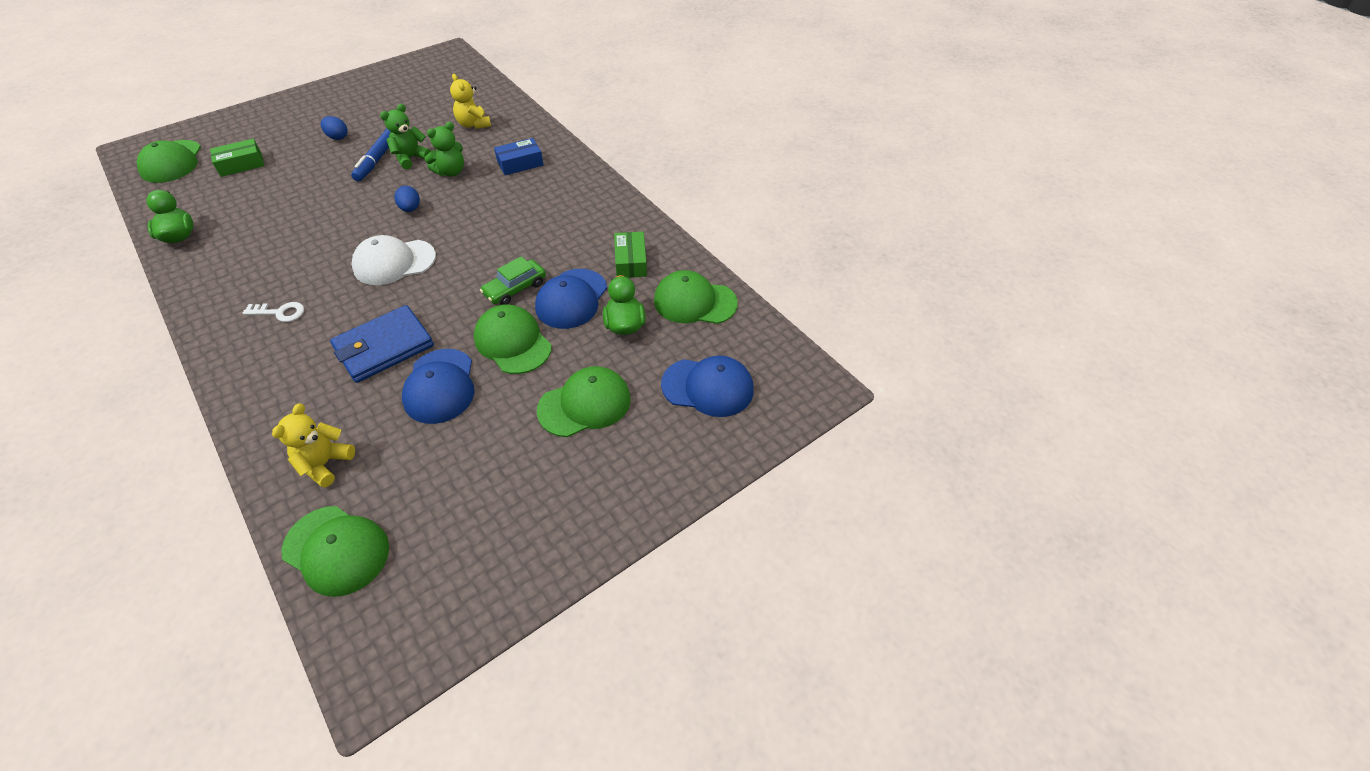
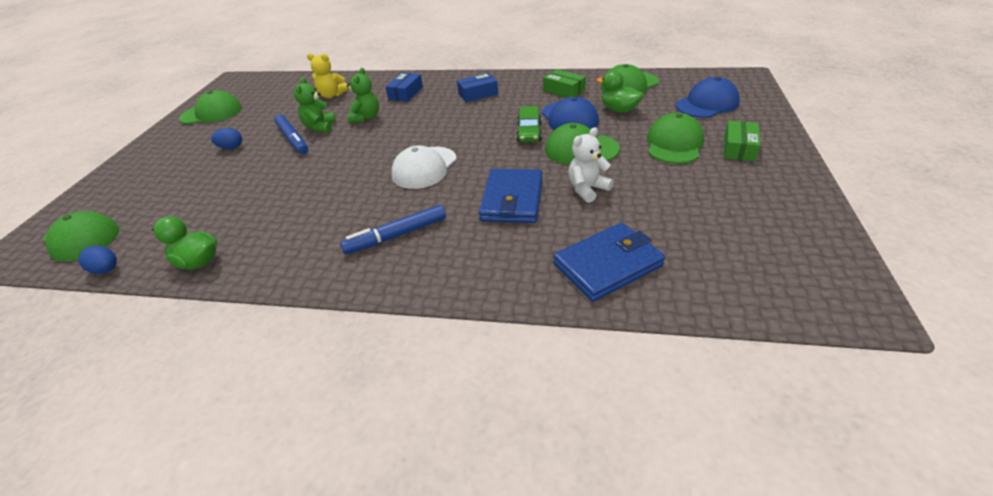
camera: 40 degrees left, 10 degrees down
green box [210,139,264,177] -> green box moved to [724,121,760,161]
white key [243,302,304,322] -> blue marker [340,205,446,254]
yellow teddy bear [272,403,355,488] -> blue wallet [553,223,665,302]
green cap [281,506,389,597] -> green cap moved to [179,90,242,124]
blue egg [394,186,420,212] -> blue egg moved to [78,245,117,274]
blue cap [402,349,475,424] -> white teddy bear [568,127,613,203]
none -> blue box [457,73,498,102]

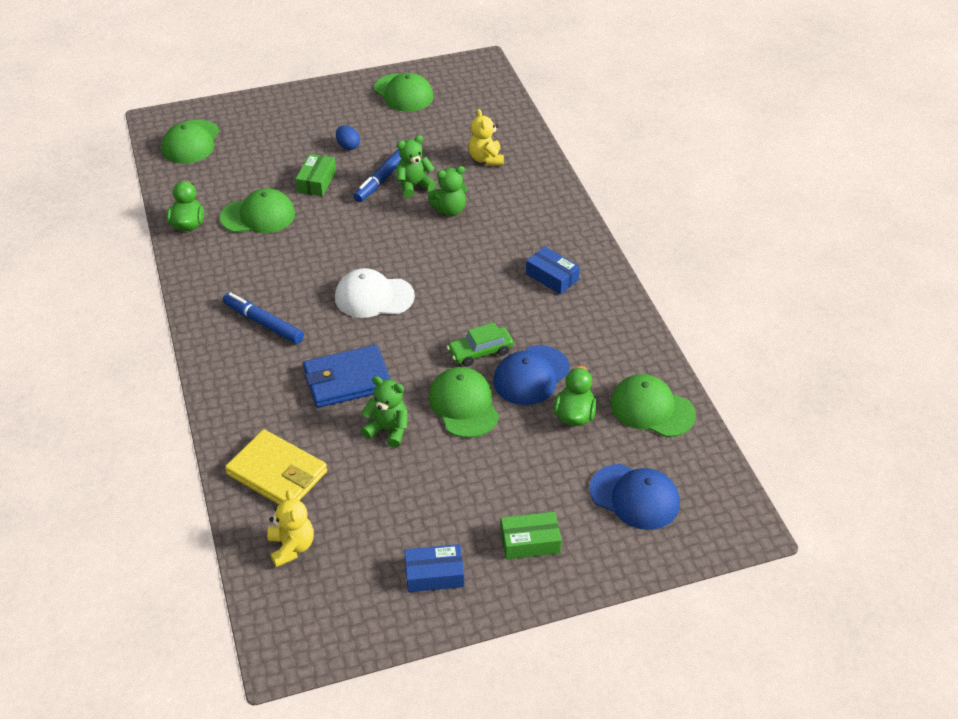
camera: 60 degrees right, 5 degrees up
blue egg [78,245,117,274] -> none
blue box [386,73,423,102] -> blue box moved to [404,544,464,592]
green box [543,69,586,98] -> green box moved to [296,154,336,196]
blue wallet [553,223,665,302] -> yellow wallet [225,429,327,504]
white teddy bear [568,127,613,203] -> green teddy bear [361,376,407,448]
green cap [647,113,704,164] -> green cap moved to [220,188,295,233]
none -> yellow teddy bear [267,490,314,567]

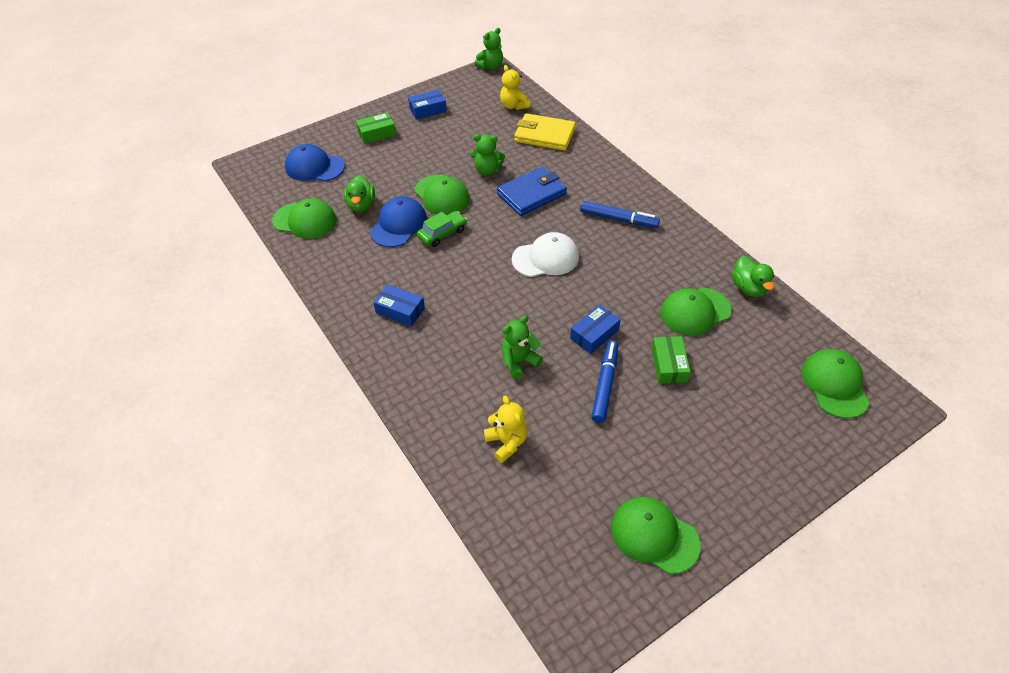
camera: 165 degrees right, 5 degrees up
blue egg [336,125,360,150] -> none
green teddy bear [396,135,436,198] -> green teddy bear moved to [474,28,503,70]
none -> blue box [570,305,621,354]

